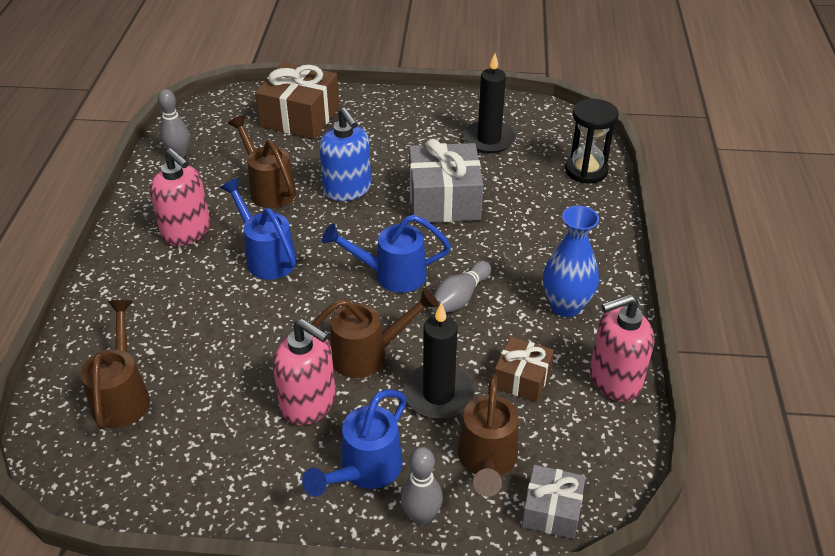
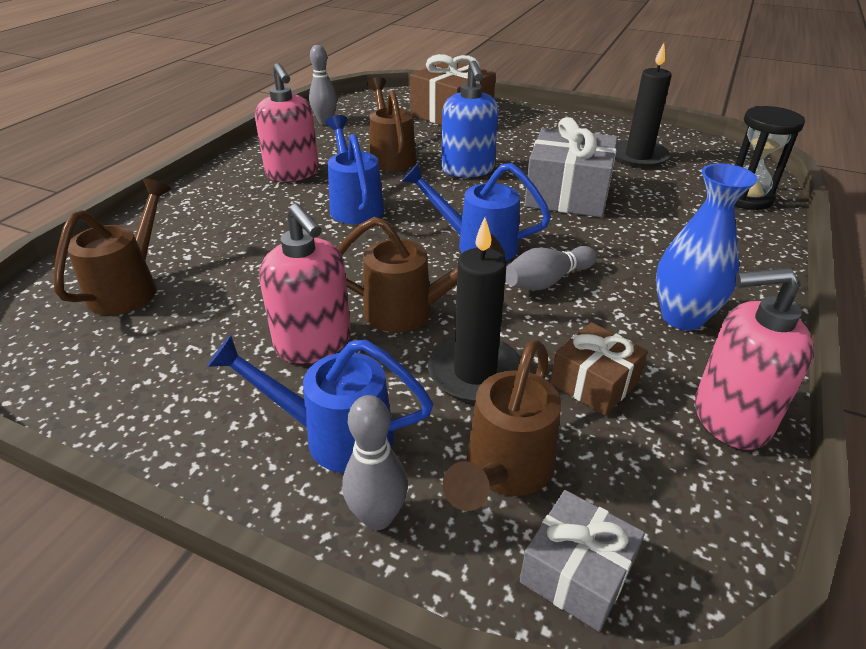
camera: 20 degrees right, 5 degrees down
blue watering can [302,390,407,497] -> blue watering can turned 45 degrees clockwise [207,335,433,473]

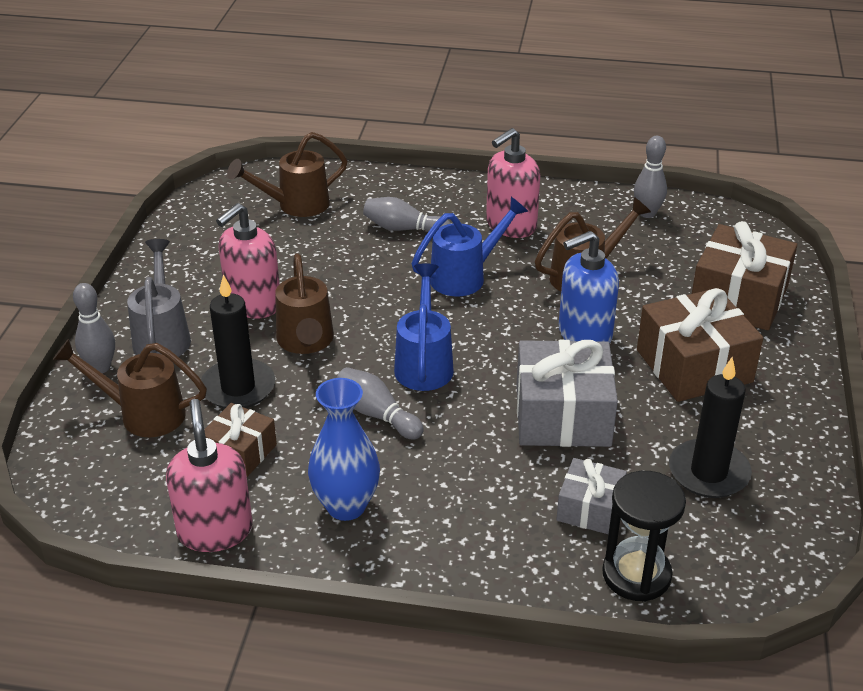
camera: 75 degrees right, 0 degrees up
brown watering can [54,178,171,315] -> brown watering can turned 150 degrees clockwise [227,132,348,217]
blue watering can [207,335,433,473] -> grey watering can [127,239,191,357]
grey gift [520,490,645,632] -> grey gift moved to [556,458,627,534]
none -> grey bowling pin [363,197,451,232]
none -> brown gift [637,288,763,402]

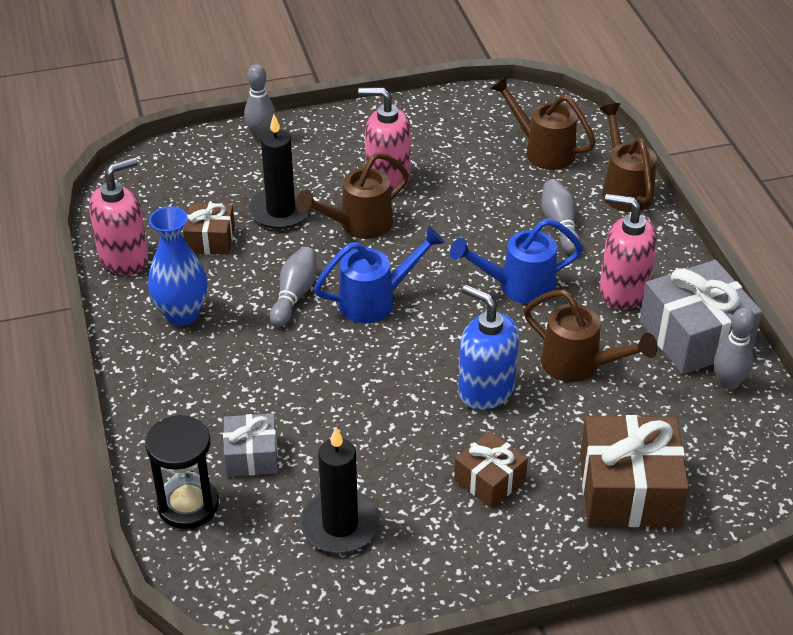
camera: 65 degrees right, 5 degrees up
brown watering can [53,339,207,437] -> brown watering can moved to [599,103,657,212]
grey watering can [127,239,191,357] -> none
blue watering can [412,197,528,296] -> blue watering can turned 135 degrees clockwise [450,218,583,304]
grey gift [516,340,618,447] -> grey gift moved to [639,260,762,374]
brown gift [637,288,763,402] -> brown gift [454,431,528,508], size x0.57

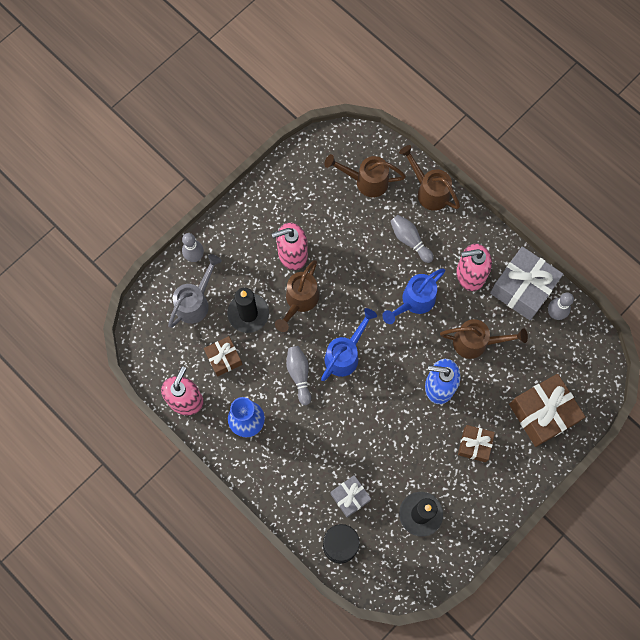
camera: 30 degrees left, 30 degrees up
none -> grey watering can [168,254,222,328]

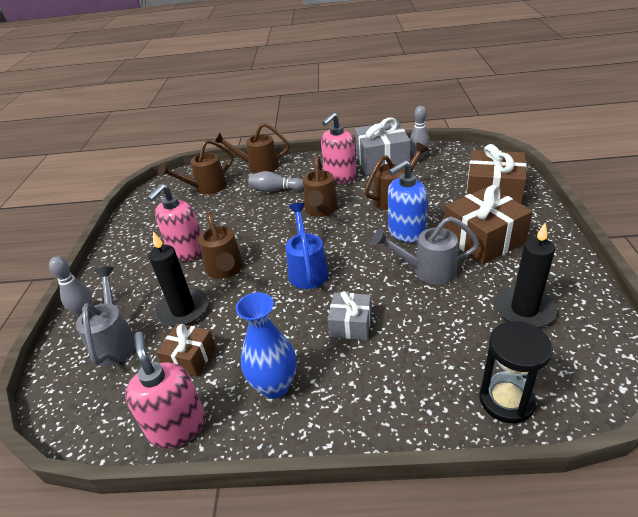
camera: 40 degrees left, 35 degrees down
grey bowling pin [286,346,311,405] -> none
grey gift [330,475,371,517] -> grey gift moved to [328,291,372,340]
blue watering can [382,268,445,324] -> brown watering can [303,155,338,217]
brown gift [458,425,495,462] -> brown gift [444,185,533,265], size x1.77
none -> grey watering can [372,216,480,285]

